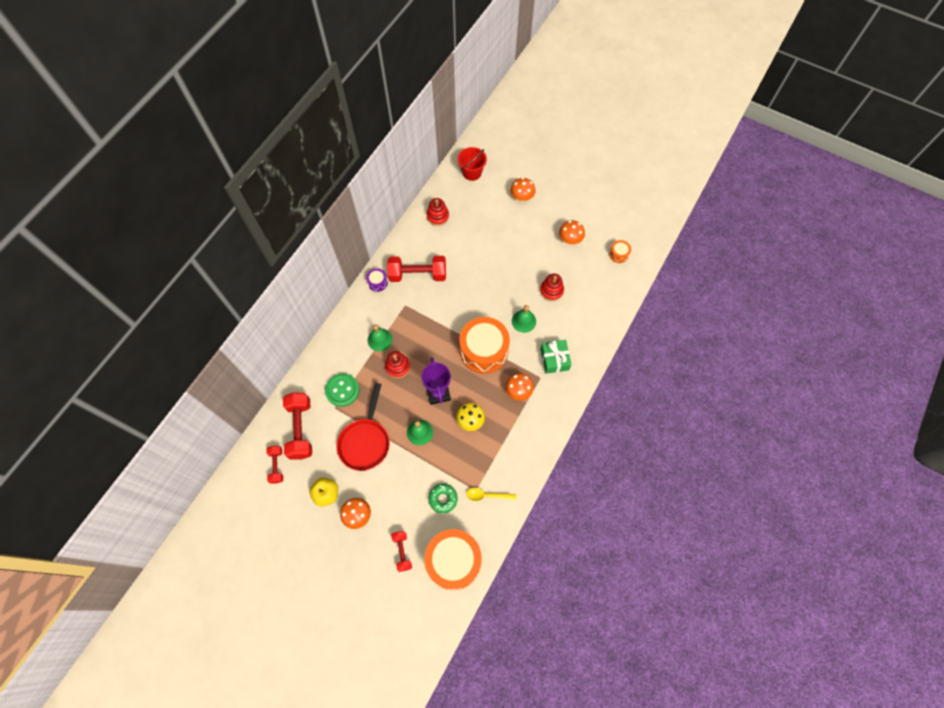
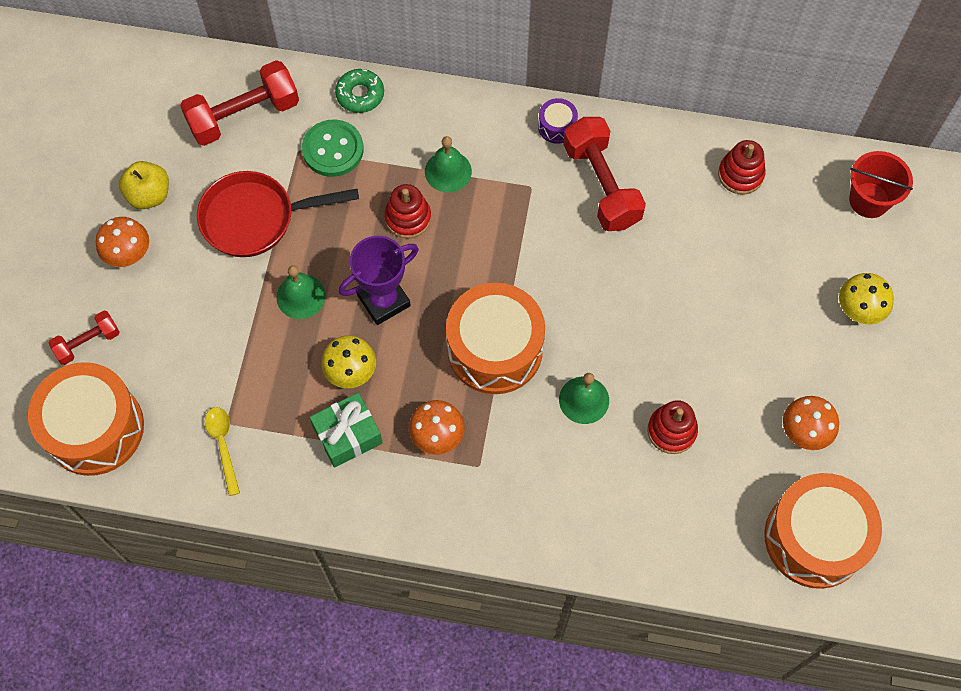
camera: 70 degrees right, 0 degrees up
red dumbbell [267,446,283,484] -> none
green donut [428,484,458,513] -> green donut moved to [335,69,384,113]
orange mushroom [511,177,536,202] -> yellow mushroom [839,273,894,324]
green gift [541,340,572,374] -> green gift moved to [310,393,383,468]
orange drum [609,240,631,263] -> orange drum [764,473,882,589], size x2.33

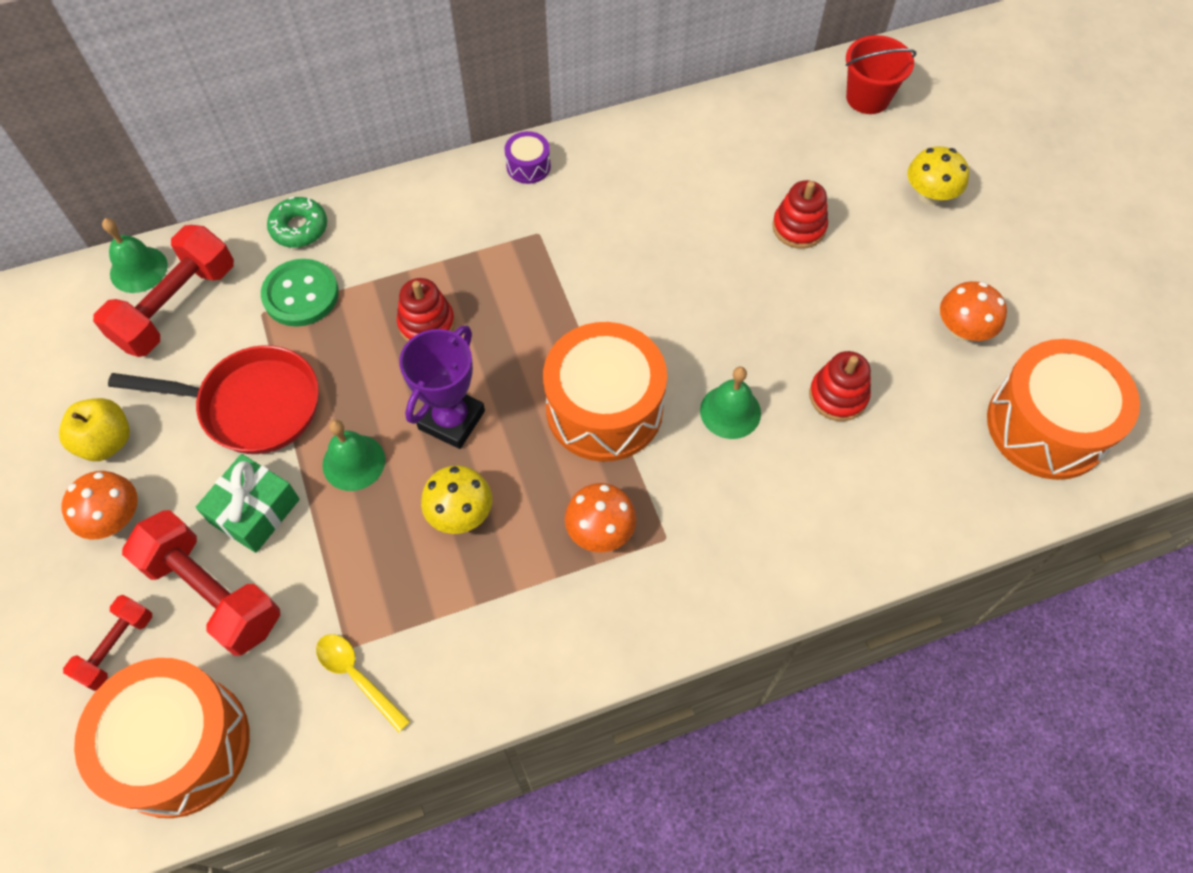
camera: 30 degrees left, 5 degrees down
red pan [197,171,359,257] -> red pan turned 135 degrees counterclockwise [108,345,319,454]
green gift [310,393,383,468] -> green gift moved to [196,454,300,553]
green bell [425,136,472,192] -> green bell moved to [102,218,168,293]
red dumbbell [563,117,646,231] -> red dumbbell moved to [122,510,280,656]
red stacking toy [718,140,766,195] -> red stacking toy moved to [772,180,828,249]

